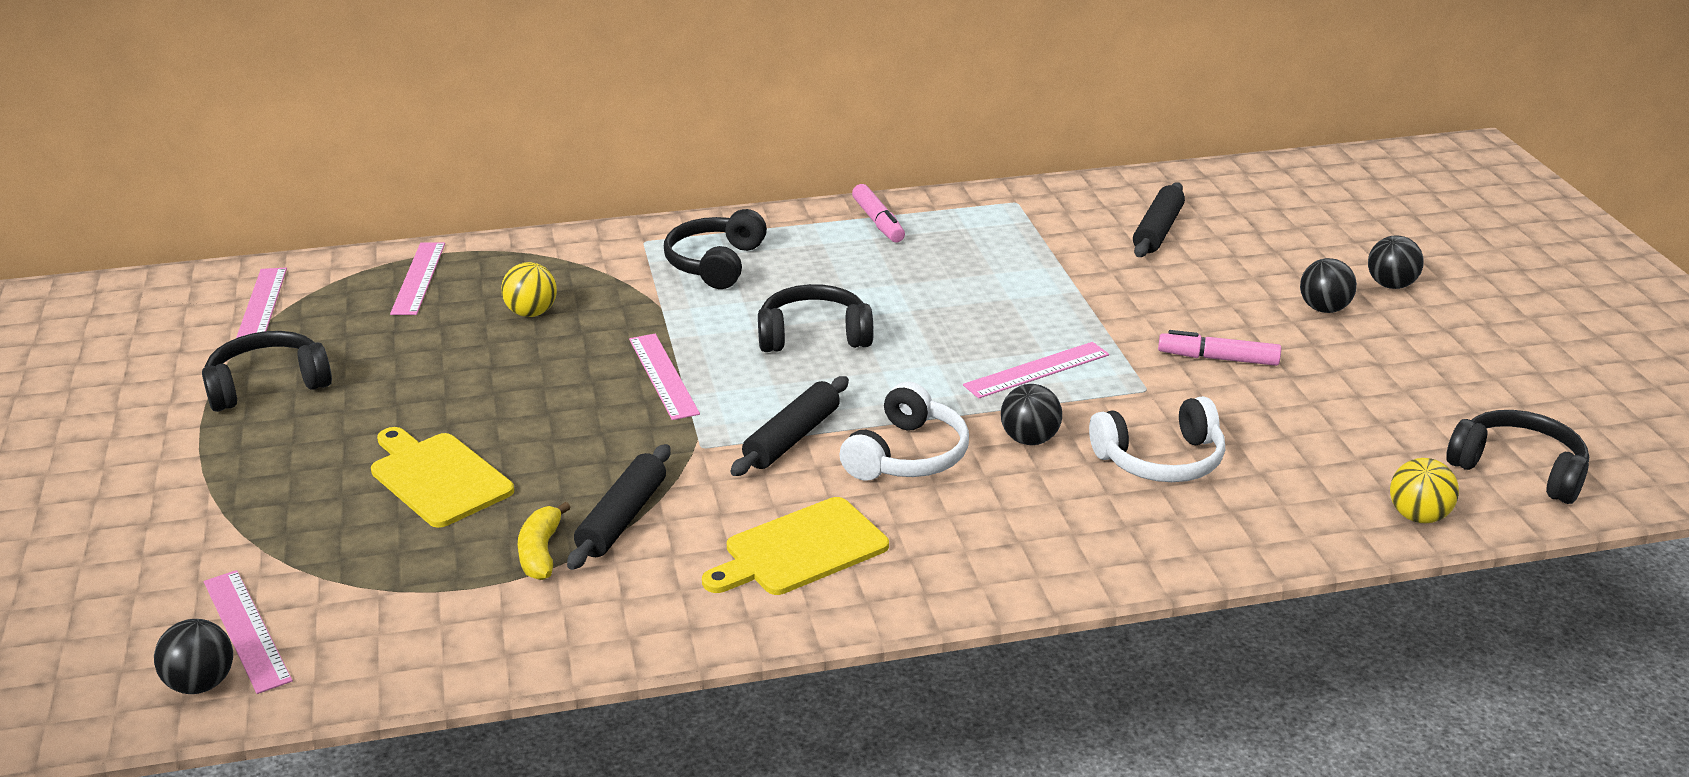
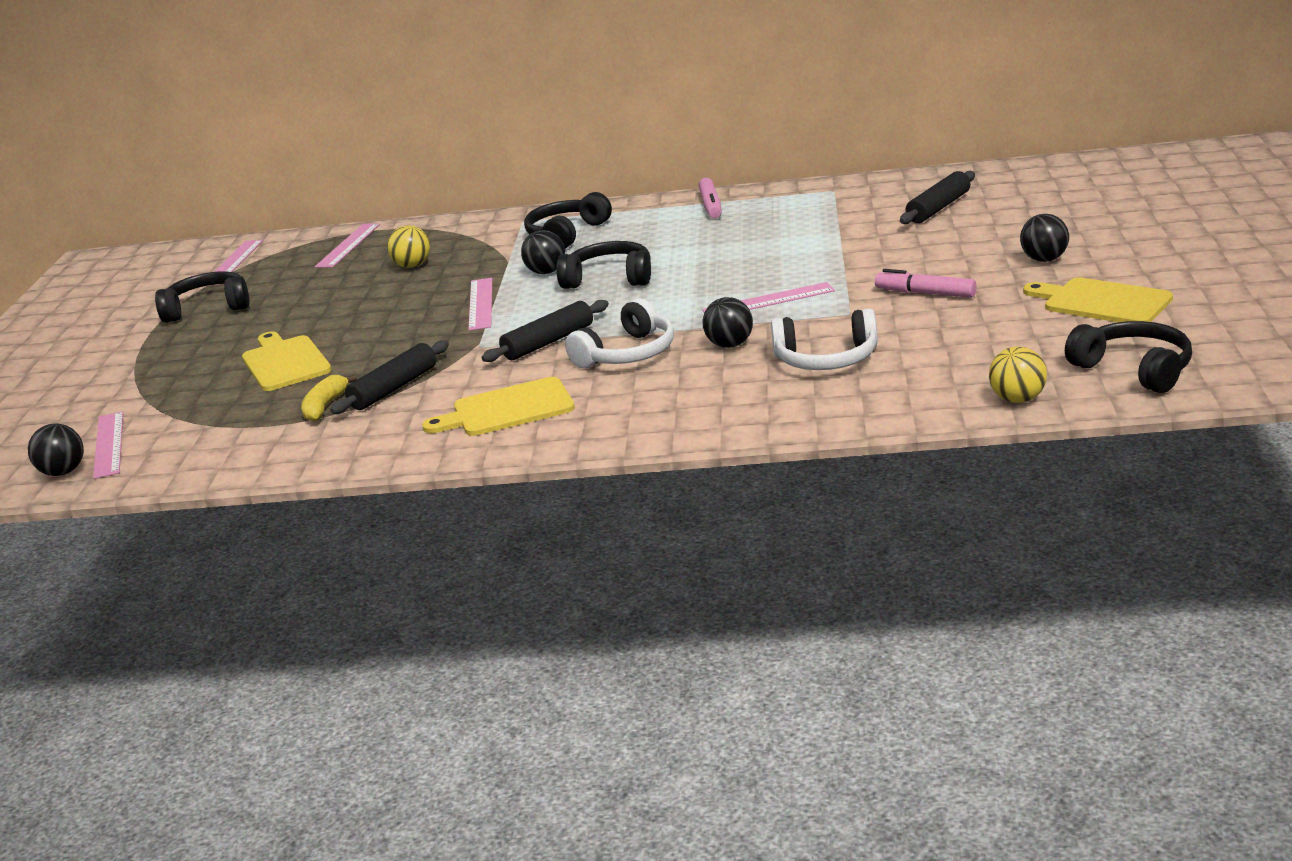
camera: 20 degrees right, 5 degrees down
black ball [1368,235,1424,289] -> black ball moved to [521,230,565,274]
none -> yellow cutting board [1023,277,1173,322]

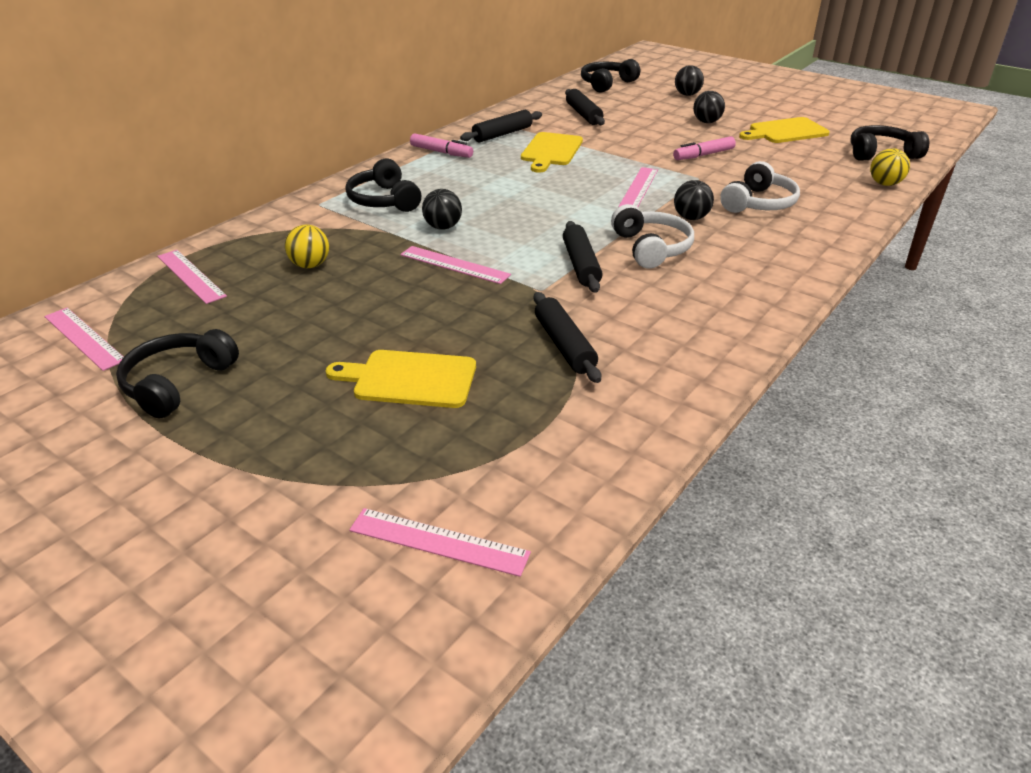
camera: 60 degrees left, 10 degrees up
black ball [28,423,84,476] -> black ball moved to [675,65,704,96]
yellow banana [301,374,357,422] -> none
yellow cutting board [422,377,575,436] -> yellow cutting board moved to [521,132,583,173]
black headphones [556,241,651,289] -> black headphones moved to [581,59,640,93]
none -> black rolling pin [460,110,542,143]

